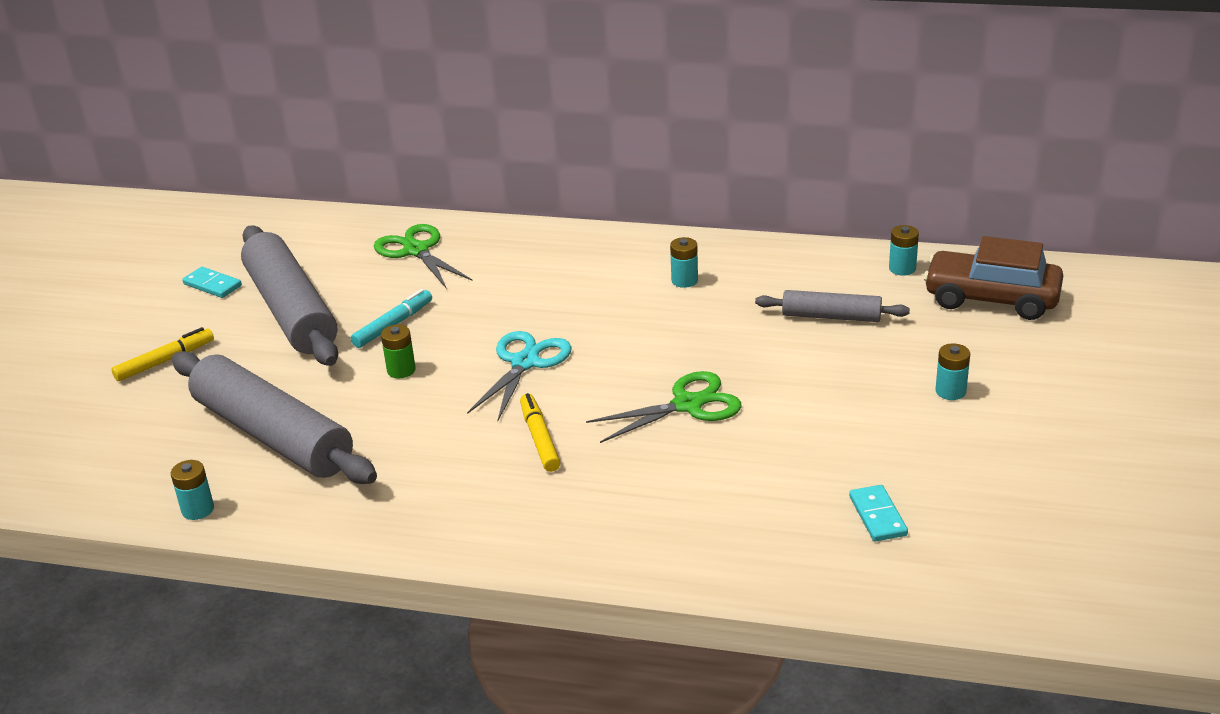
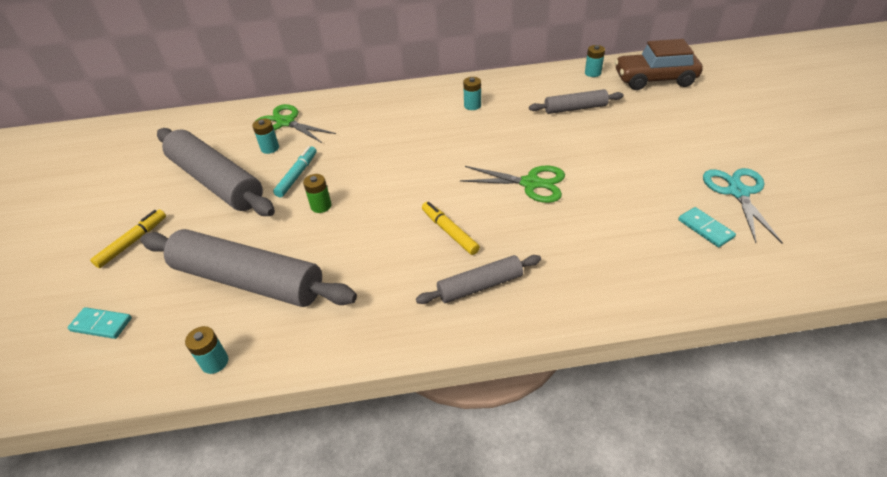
camera: 20 degrees left, 10 degrees up
turquoise domino [182,267,242,298] -> turquoise domino moved to [67,307,132,339]
turquoise scissors [467,331,572,421] -> turquoise scissors moved to [703,168,783,244]
green scissors [586,371,741,443] -> green scissors turned 60 degrees clockwise [460,166,565,203]
turquoise battery [935,343,970,400] -> turquoise battery moved to [252,118,279,154]
none -> grey rolling pin [416,255,541,304]

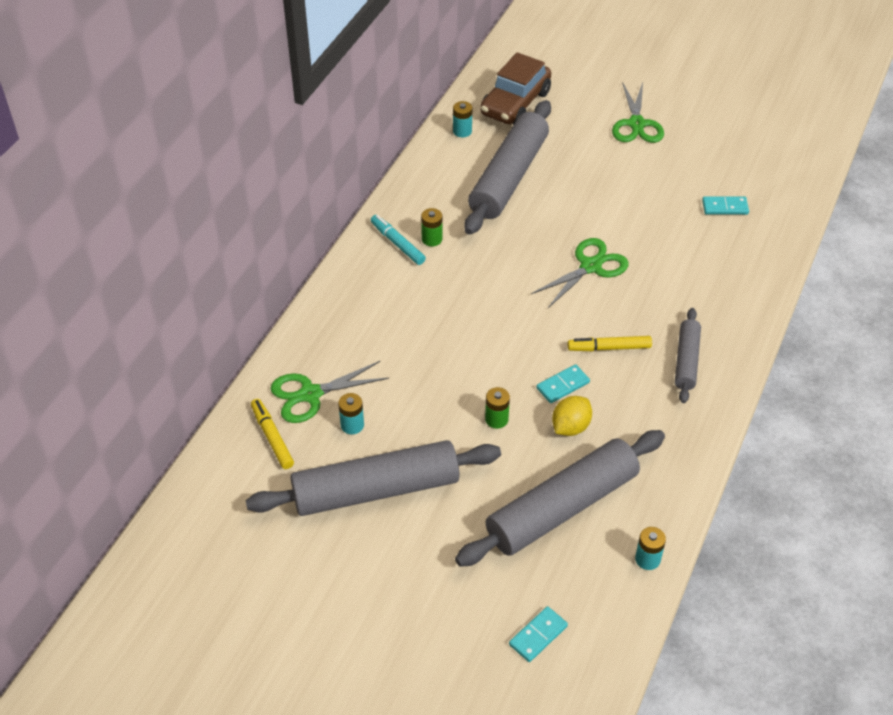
camera: 60 degrees left, 5 degrees up
yellow marker [90,210,166,268] -> yellow marker moved to [251,399,294,469]
turquoise marker [273,146,317,197] -> turquoise marker moved to [371,215,426,265]
turquoise battery [463,77,481,110] -> green battery [421,208,442,247]
grey rolling pin [529,89,624,114] -> grey rolling pin [464,100,551,235], size x1.92
turquoise scissors [703,168,783,244] -> none
none -> turquoise domino [536,364,590,403]
none -> yellow lemon [552,396,592,436]
none -> green scissors [612,82,664,143]

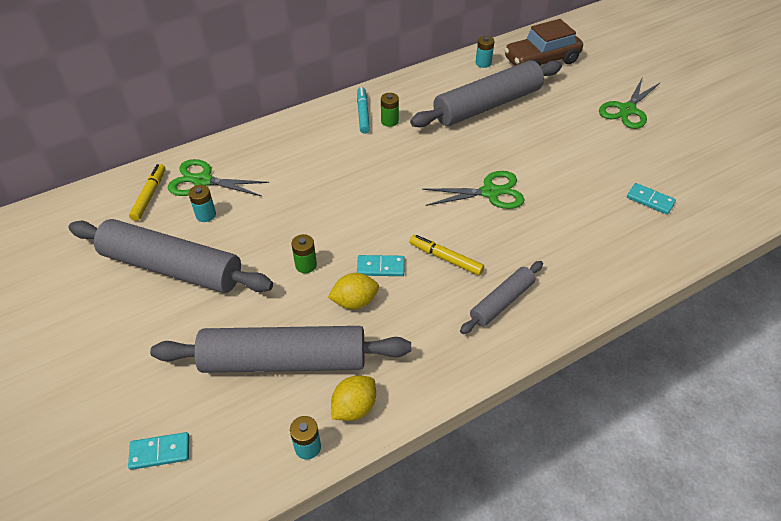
camera: 35 degrees right, 0 degrees up
none -> yellow lemon [331,375,376,421]

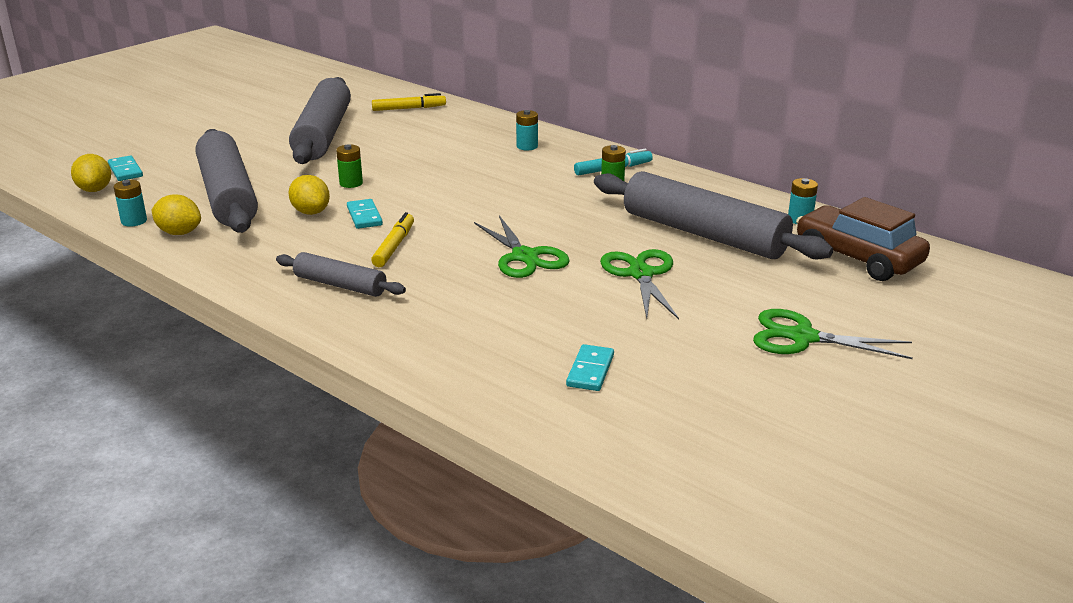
camera: 70 degrees right, 20 degrees down
green scissors [168,159,269,196] -> green scissors moved to [600,249,679,320]
turquoise battery [188,185,216,222] -> turquoise battery moved to [516,110,538,150]
none -> yellow lemon [71,154,111,192]

